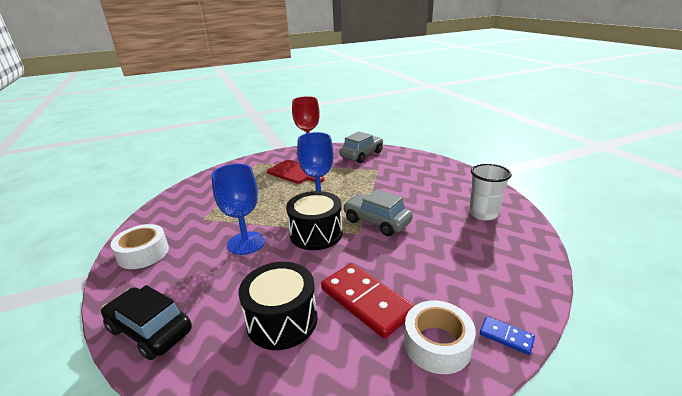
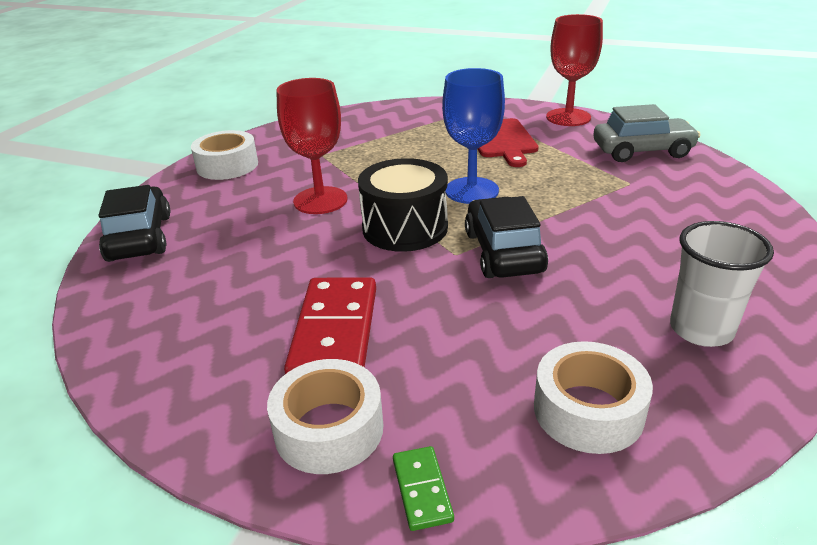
camera: 45 degrees right, 5 degrees up
blue goblet [211,164,265,255] -> red goblet [276,78,348,214]
black drum [238,262,318,350] -> none
grey car [343,189,413,236] -> black car [465,196,548,278]
blue domino [480,316,535,355] -> green domino [393,446,454,531]
none -> white tape [534,341,653,454]

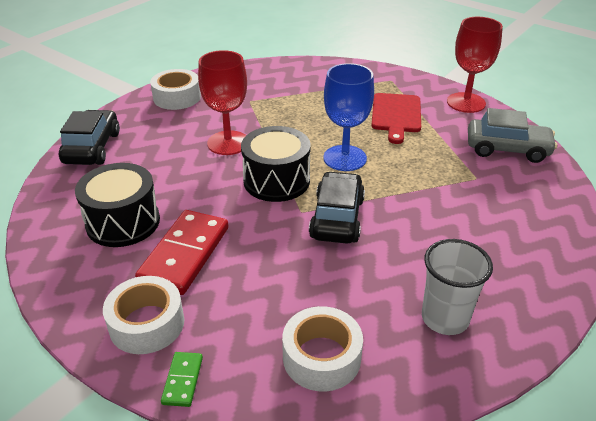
camera: 15 degrees right, 5 degrees up
none -> black drum [75,163,160,247]

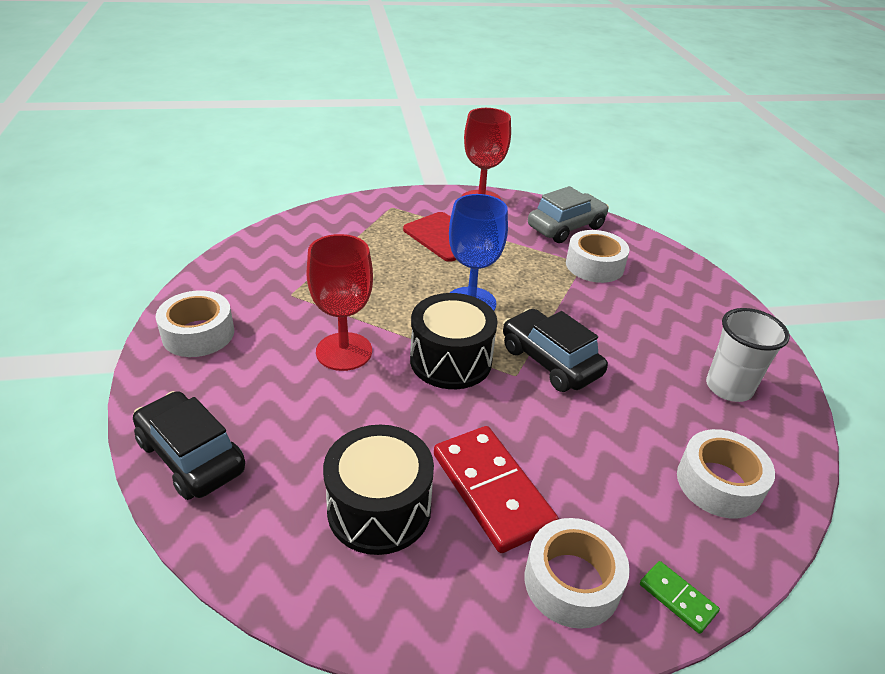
camera: 50 degrees left, 0 degrees up
none -> white tape [566,230,629,283]

